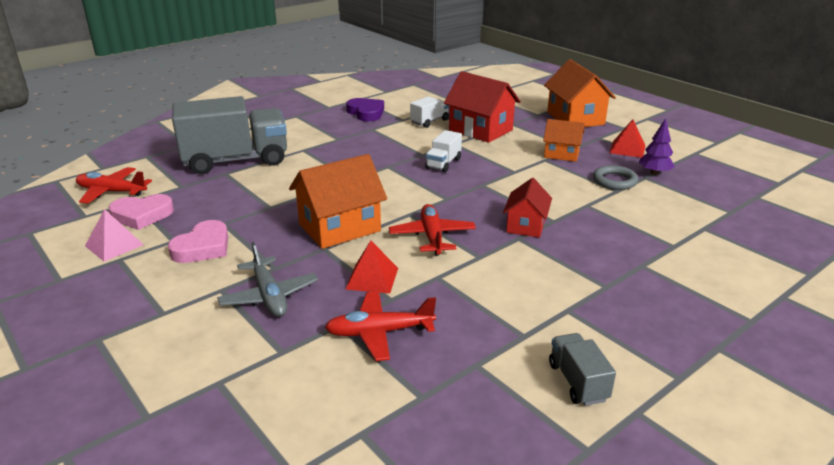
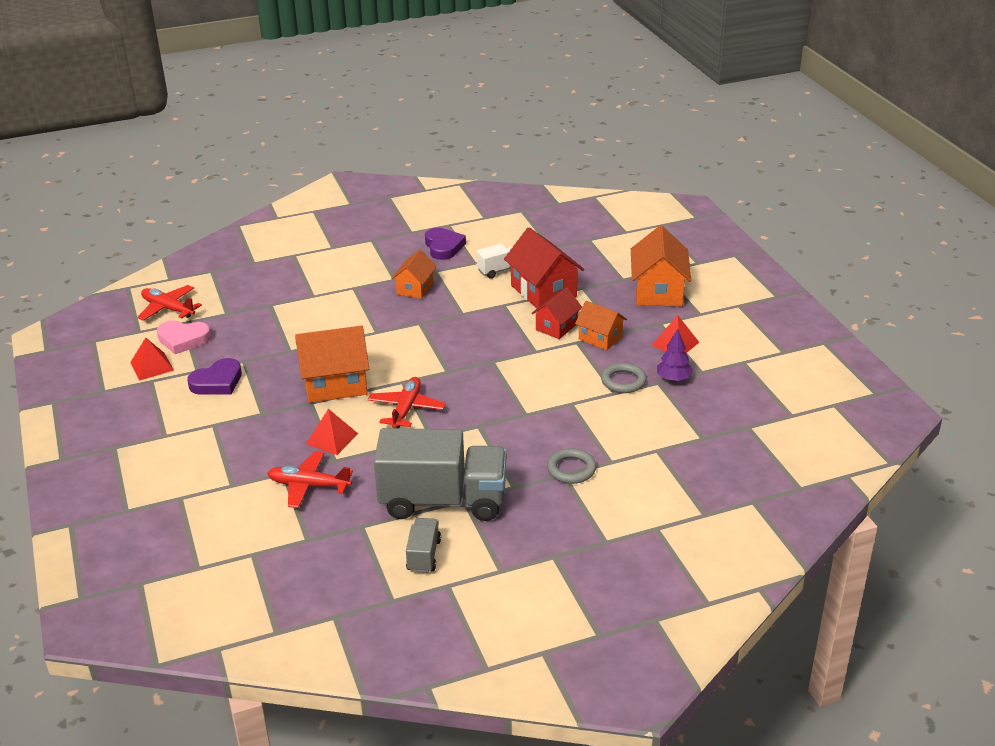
camera: 20 degrees right, 5 degrees up
pink pyramid [85,209,144,261] -> red pyramid [130,338,174,381]
pink heart [168,220,228,263] -> purple heart [187,358,242,395]
grey truck [172,96,287,174] -> grey truck moved to [374,428,507,521]
grey plane [217,242,318,317] -> none
white truck [425,130,462,172] -> none
red house [503,178,552,238] -> red house moved to [531,288,582,339]
none -> orange house [391,250,437,299]
none -> grey ring [547,448,596,484]

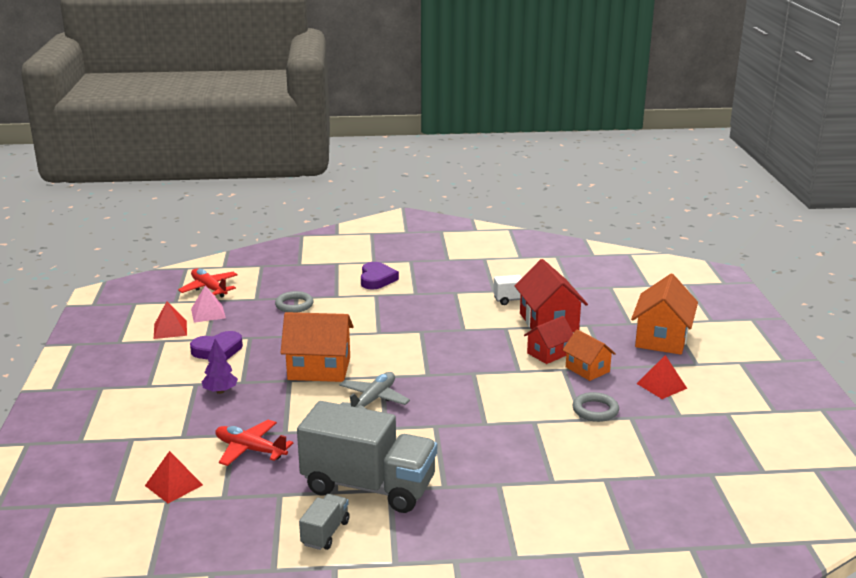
camera: 15 degrees right, 10 degrees down
pink heart [157,320,211,354] -> pink pyramid [191,285,226,323]
red pyramid [306,409,358,455] -> red pyramid moved to [145,451,203,503]
red plane [367,377,446,428] -> grey plane [339,372,410,409]
orange house [391,250,437,299] -> none
purple heart [425,228,466,260] -> purple heart moved to [361,262,399,290]
grey ring [547,448,596,484] -> grey ring moved to [275,291,314,312]
purple tree [657,329,693,382] -> purple tree moved to [202,339,238,394]

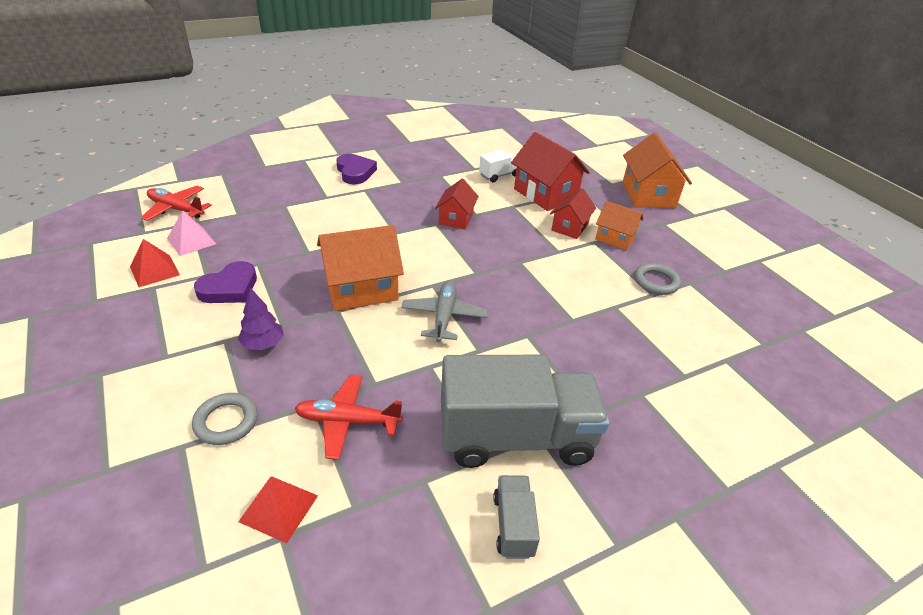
camera: 25 degrees left, 15 degrees up
grey ring [275,291,314,312] -> grey ring moved to [192,393,258,445]
red pyramid [636,355,687,399] -> none
none -> red house [435,179,479,230]

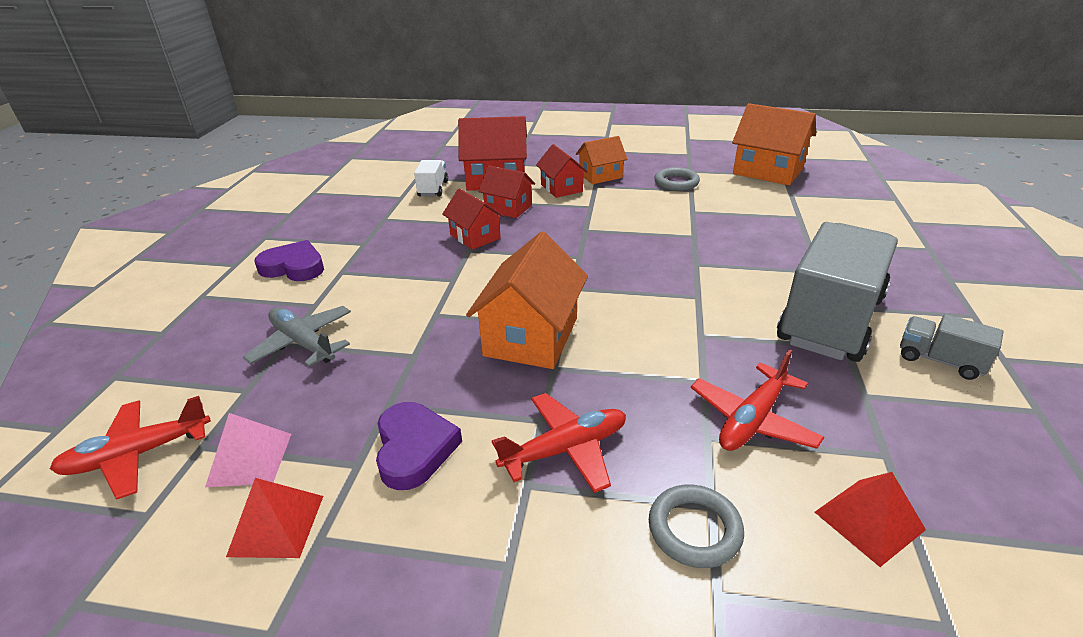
camera: 50 degrees left, 5 degrees down
purple tree [238,288,284,351] -> red plane [492,393,626,493]
grey plane [401,281,488,342] -> grey plane moved to [243,306,351,367]
orange house [623,132,692,208] -> orange house moved to [732,103,816,185]
none -> red house [478,166,535,218]

